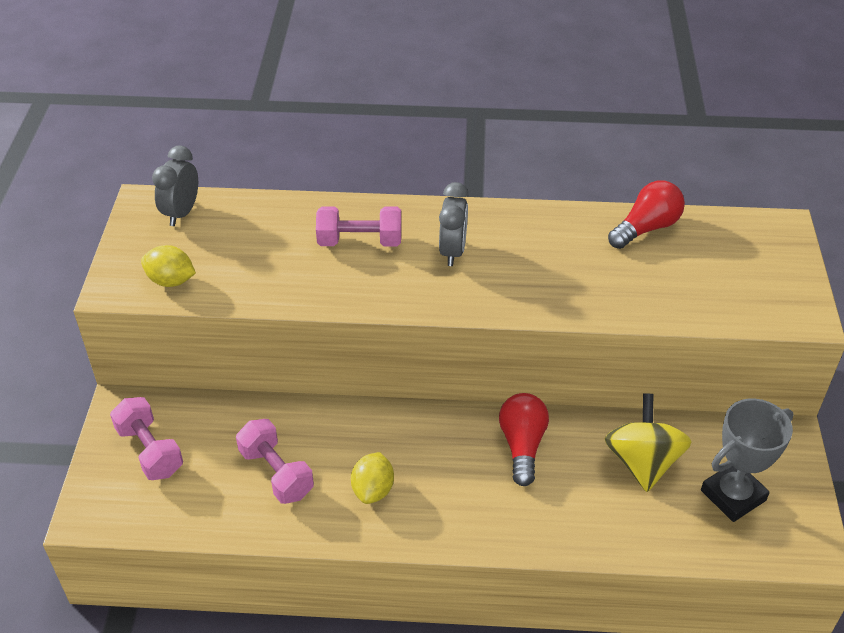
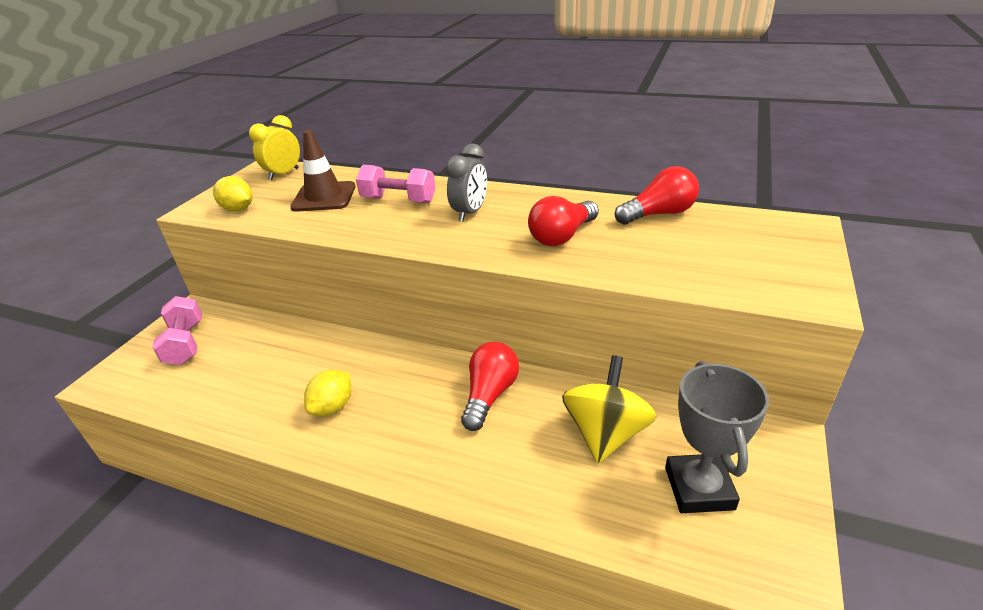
camera: 20 degrees right, 10 degrees down
grey clock [152,146,198,226] -> yellow clock [249,115,300,180]
pink dumbbell [236,419,314,504] -> none
grey trophy [701,398,794,522] -> grey trophy turned 75 degrees counterclockwise [665,361,769,513]
none -> brown traffic cone [290,130,356,212]
none -> red light bulb [528,196,599,246]

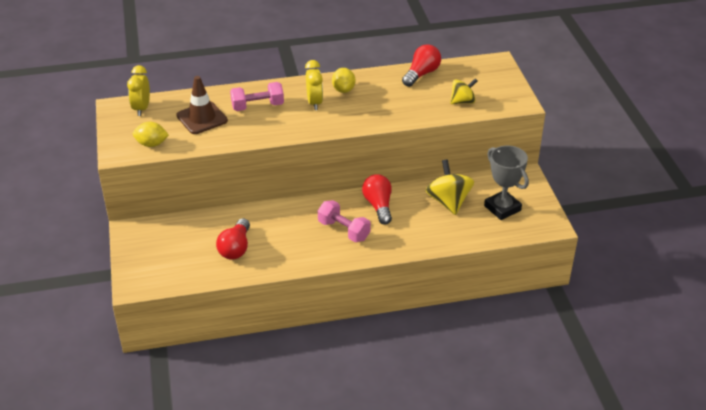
camera: 35 degrees left, 5 degrees up
pink dumbbell [152,296,202,365] -> pink dumbbell moved to [318,200,371,242]
yellow lemon [304,370,352,416] -> yellow lemon moved to [332,68,355,93]
grey clock [446,144,487,222] -> yellow clock [305,60,323,110]
red light bulb [528,196,599,246] -> red light bulb moved to [216,218,250,260]
none -> yellow spinning top [450,78,478,104]

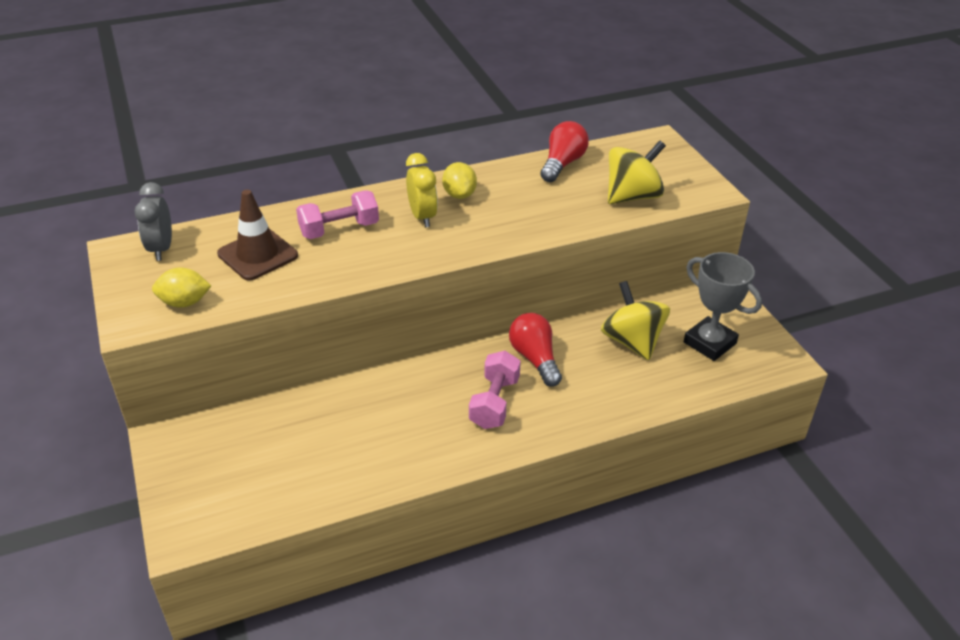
camera: 10 degrees left, 0 degrees up
yellow clock [127,65,150,116] -> grey clock [134,182,172,261]
red light bulb [216,218,250,260] -> none
pink dumbbell [318,200,371,242] -> pink dumbbell turned 75 degrees clockwise [469,351,521,429]
yellow spinning top [450,78,478,104] -> yellow spinning top [608,140,666,204], size x1.56

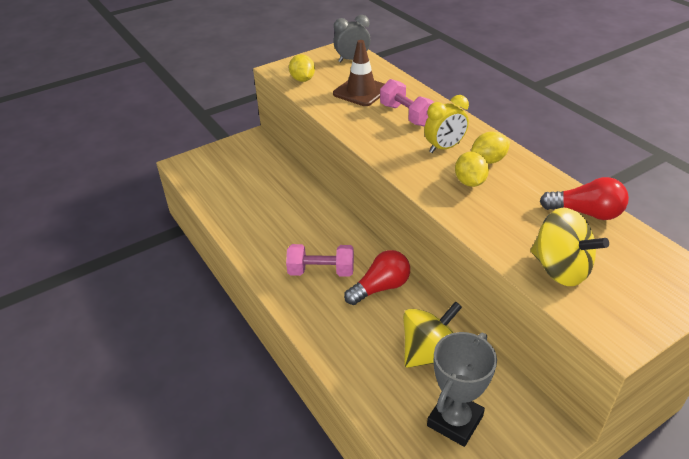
camera: 80 degrees right, 0 degrees up
none -> yellow lemon [455,152,489,187]

